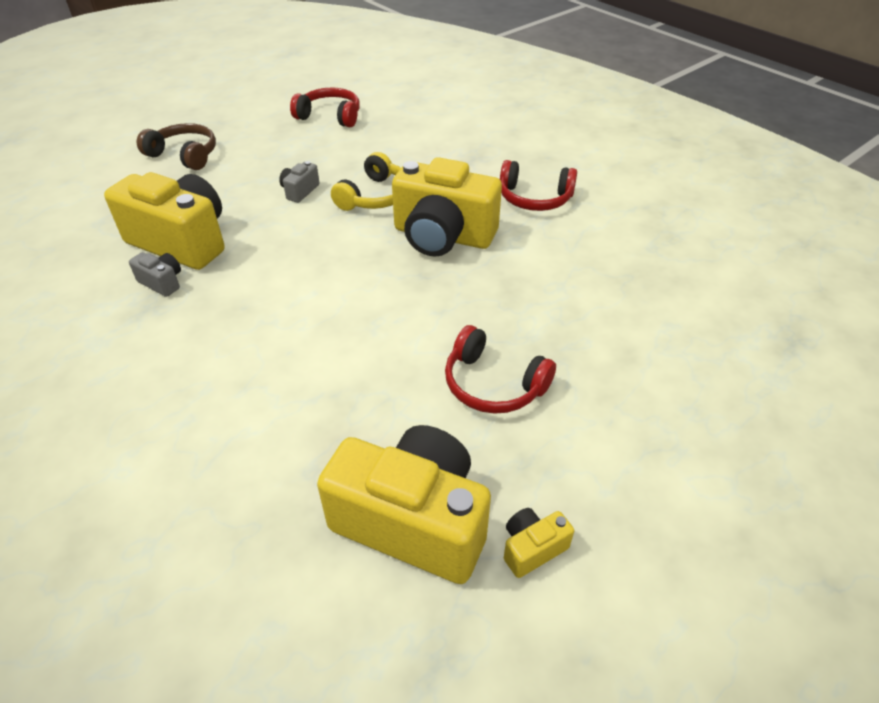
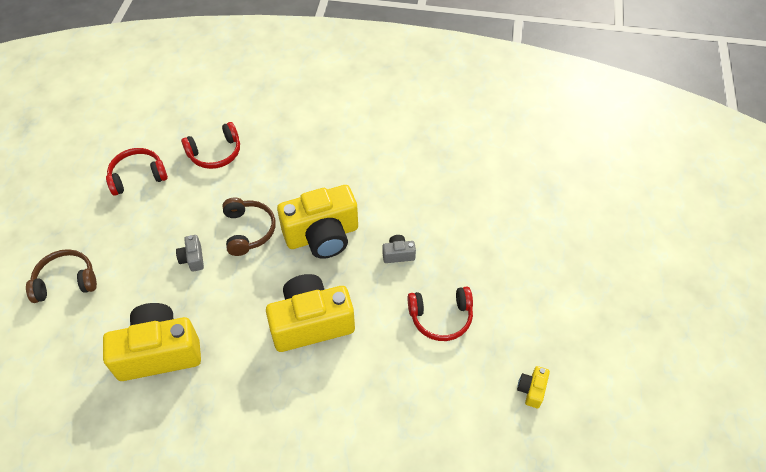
camera: 40 degrees left, 10 degrees up
grey camera [129,252,181,297] -> grey camera moved to [383,235,416,263]
yellow camera [317,425,491,584] -> yellow camera moved to [266,274,355,352]
yellow headphones [331,152,401,211] -> brown headphones [222,197,276,256]
red headphones [500,160,577,211] -> red headphones moved to [181,122,240,169]

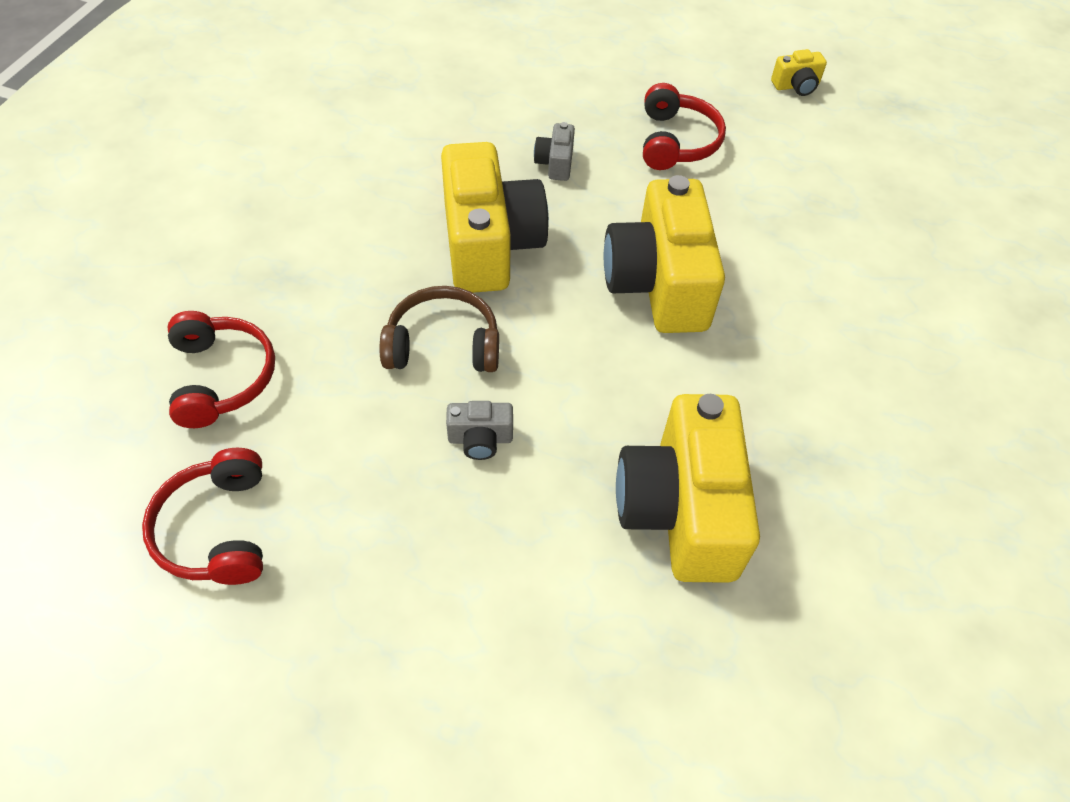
camera: 80 degrees left, 0 degrees up
brown headphones [26,249,97,303] -> none
yellow camera [517,366,550,408] -> yellow camera turned 45 degrees counterclockwise [771,49,827,96]

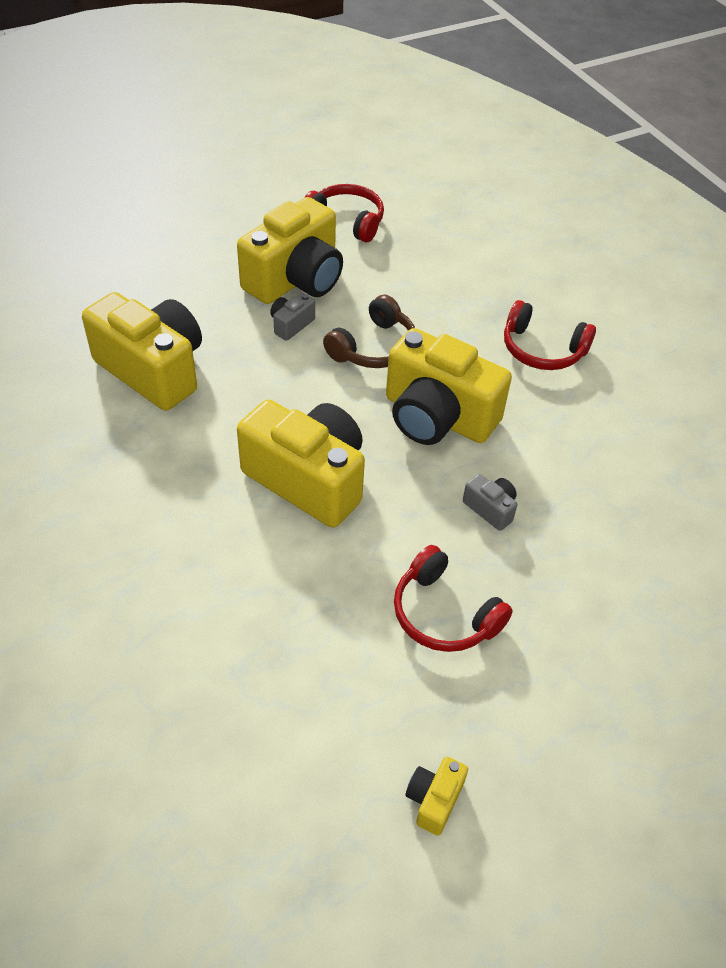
camera: 130 degrees right, 5 degrees down
red headphones [168,311,275,428] -> red headphones moved to [504,300,596,370]
none -> yellow camera [237,197,343,304]

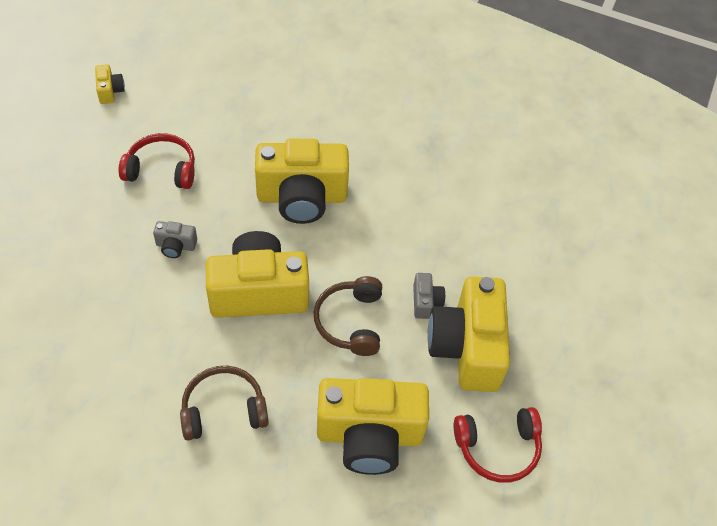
camera: 140 degrees right, 5 degrees up
yellow camera [82,292,202,411] -> yellow camera moved to [317,378,429,475]
red headphones [504,300,596,370] -> brown headphones [180,366,269,440]

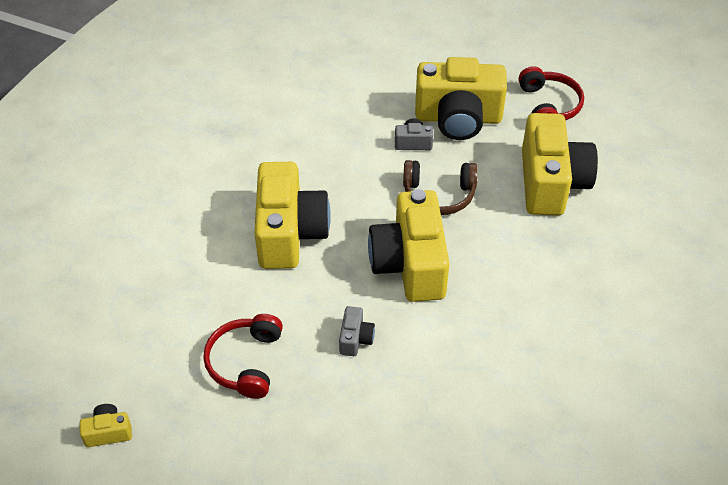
camera: 85 degrees left, 5 degrees down
brown headphones [180,366,269,440] -> none

